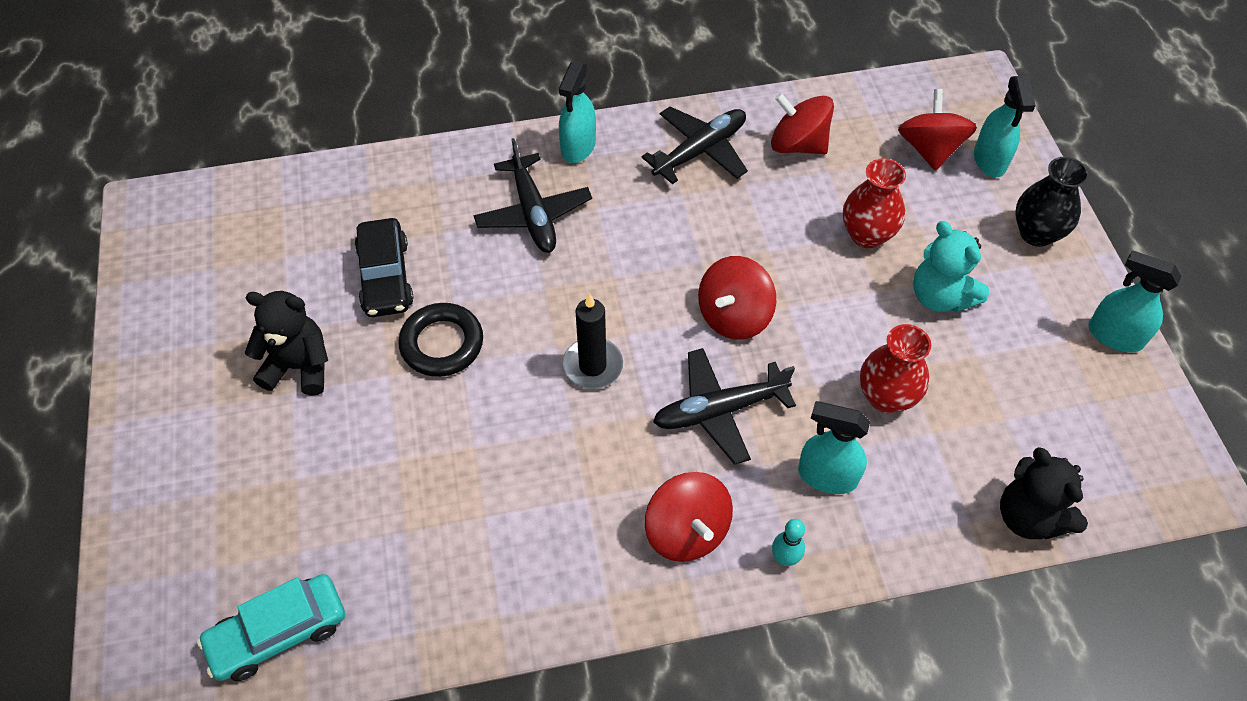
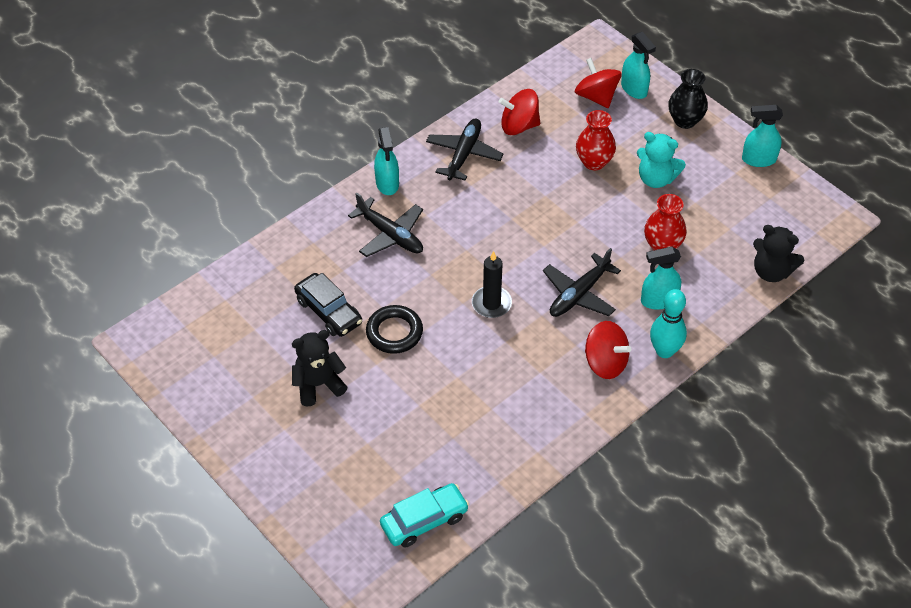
camera: 30 degrees left, 5 degrees down
turquoise car [197,574,345,681] -> turquoise car turned 150 degrees counterclockwise [380,483,469,548]
red spinning top [698,256,776,340] -> none
turquoise bowling pin [772,519,805,566] -> turquoise bowling pin [650,289,687,358], size x1.81

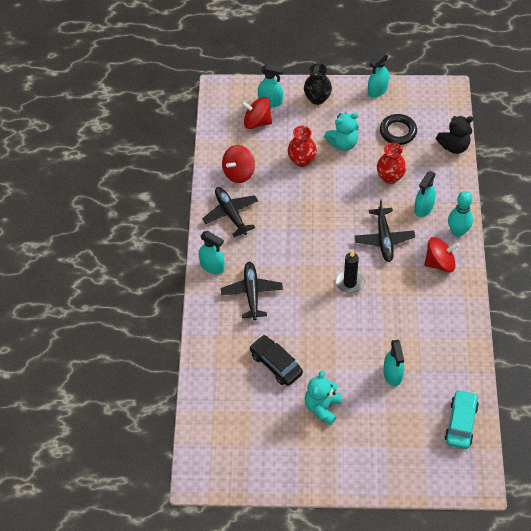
camera: 45 degrees left, 5 degrees up
black teddy bear [292,330,348,407] -> turquoise teddy bear [305,370,342,425]
black car [294,273,362,337] -> black car turned 135 degrees counterclockwise [249,335,303,386]
black plane [348,193,423,257] -> black plane turned 90 degrees counterclockwise [221,262,283,320]
black ring [366,305,423,354] -> black ring moved to [380,114,417,145]
none -> turquoise spray bottle [383,340,404,386]

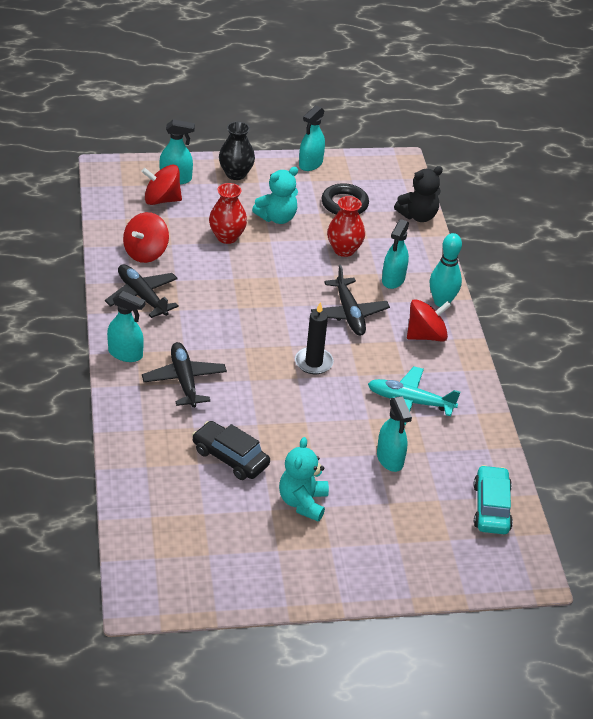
camera: 15 degrees left, 15 degrees down
none -> turquoise plane [368,366,460,425]

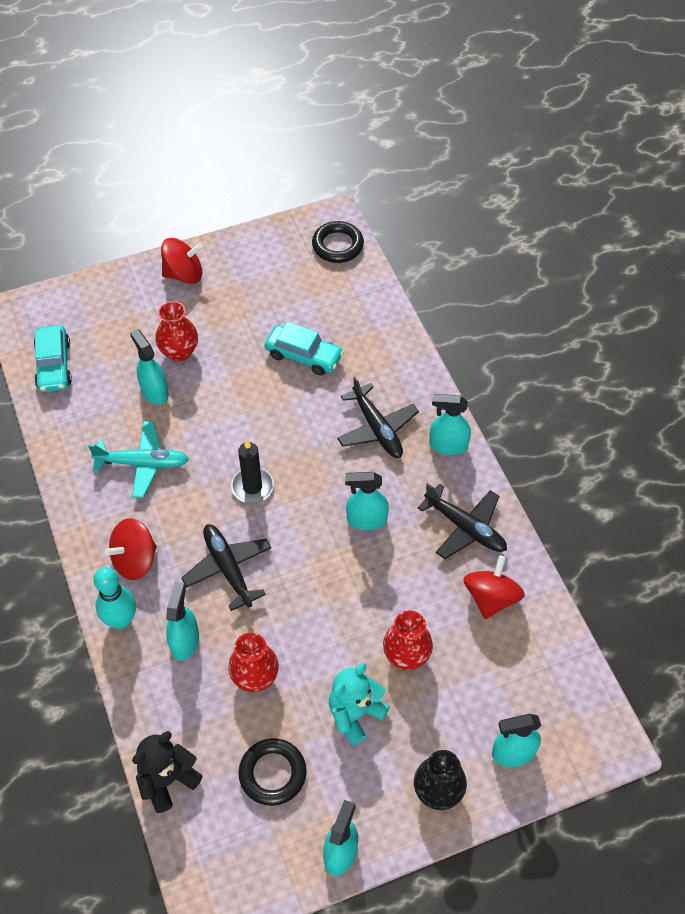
camera: 170 degrees right, 15 degrees up
red spinning top [141,165,182,205] -> red spinning top moved to [161,238,203,284]
black car [192,421,270,480] -> turquoise car [265,321,344,376]
turquoise teddy bear [279,437,329,522] -> none
none -> red vase [156,301,198,362]
none -> black ring [312,221,364,263]
none -> turquoise spray bottle [345,472,389,530]

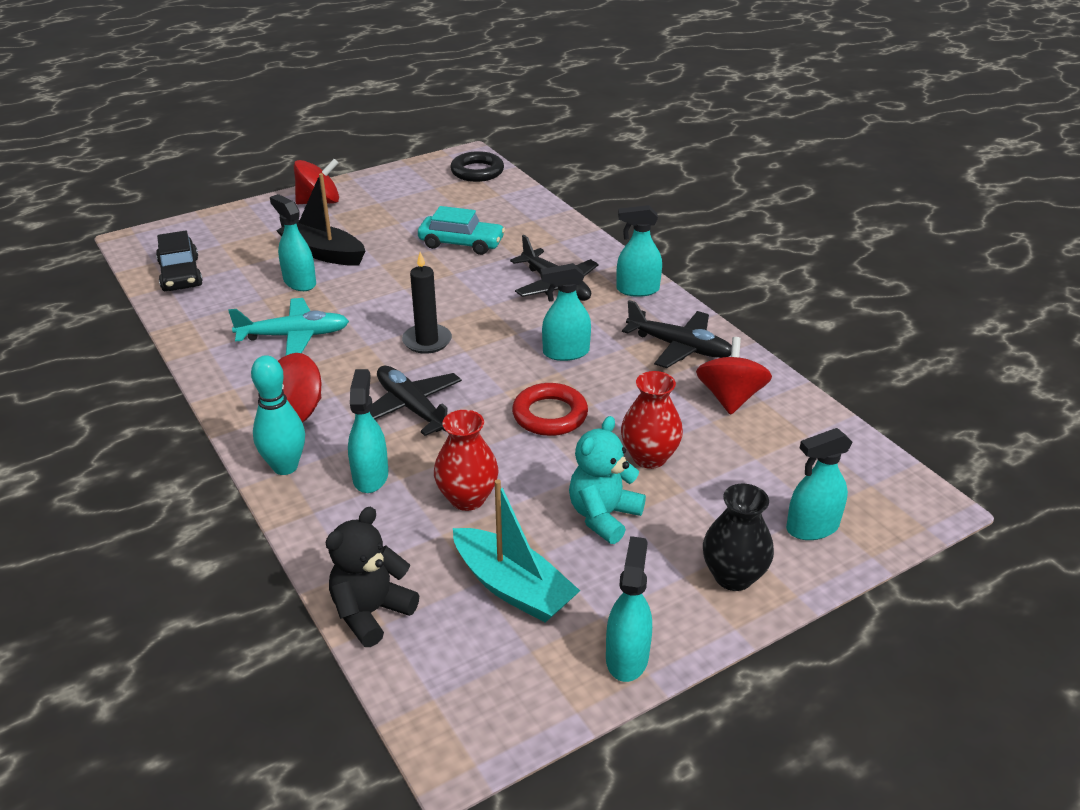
camera: 10 degrees left, 20 degrees down
turquoise car [34,325,72,392] -> black car [156,231,203,291]
red vase [156,301,198,362] -> black boat [276,173,365,266]
black ring [238,738,307,806] -> turquoise boat [453,479,580,623]
none -> red ring [512,383,588,436]

